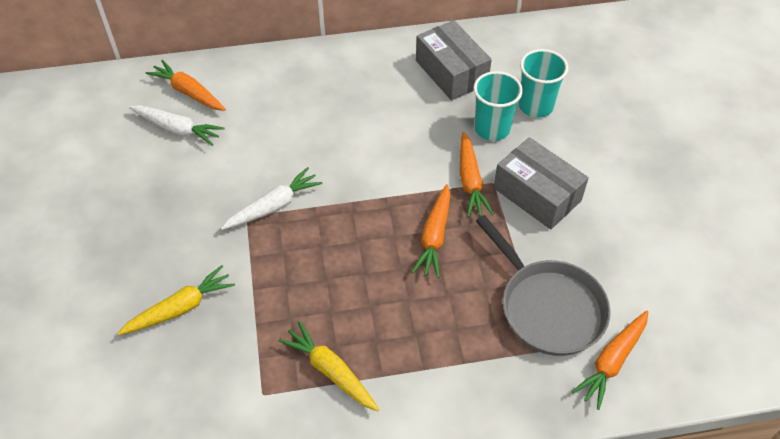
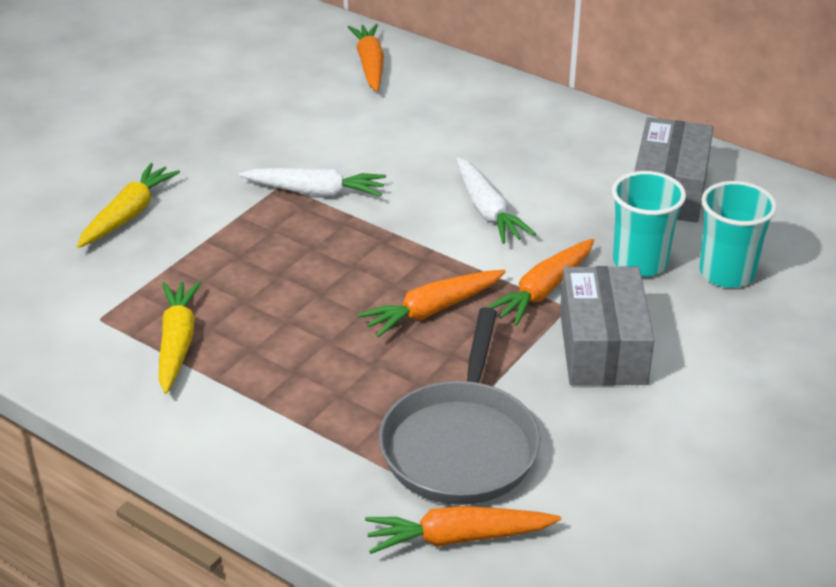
camera: 45 degrees right, 15 degrees down
yellow carrot [118,265,235,335] -> yellow carrot turned 75 degrees counterclockwise [77,163,180,248]
white carrot [129,105,224,146] -> white carrot moved to [457,158,536,244]

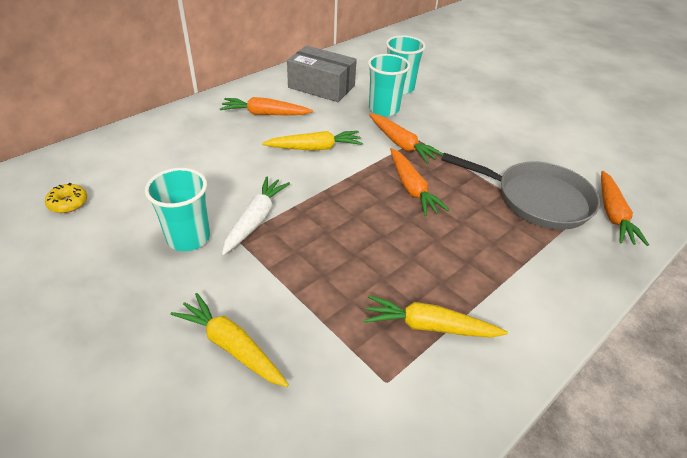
camera: 80 degrees left, 5 degrees up
orange carrot [348,24,384,92] -> orange carrot moved to [220,97,313,115]
white carrot [457,158,536,244] -> yellow carrot [262,131,363,151]
grey box [560,266,654,385] -> none
none -> yellow donut [45,183,87,213]
none -> turquoise cup [145,168,210,251]

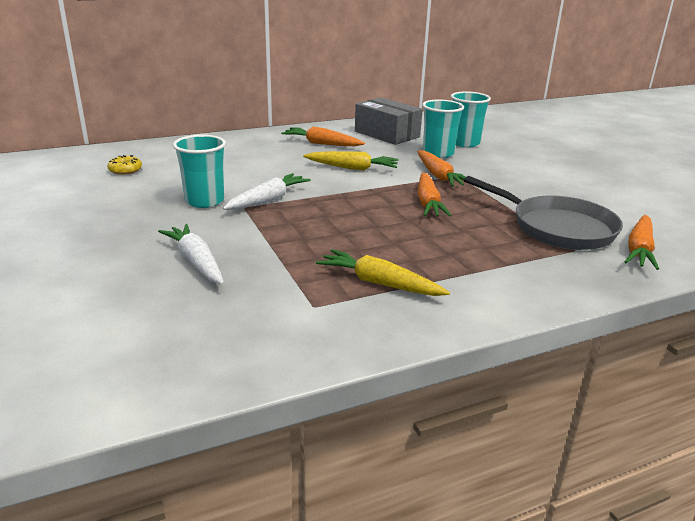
camera: 20 degrees right, 15 degrees down
yellow carrot [171,293,289,387] -> white carrot [158,224,224,285]

